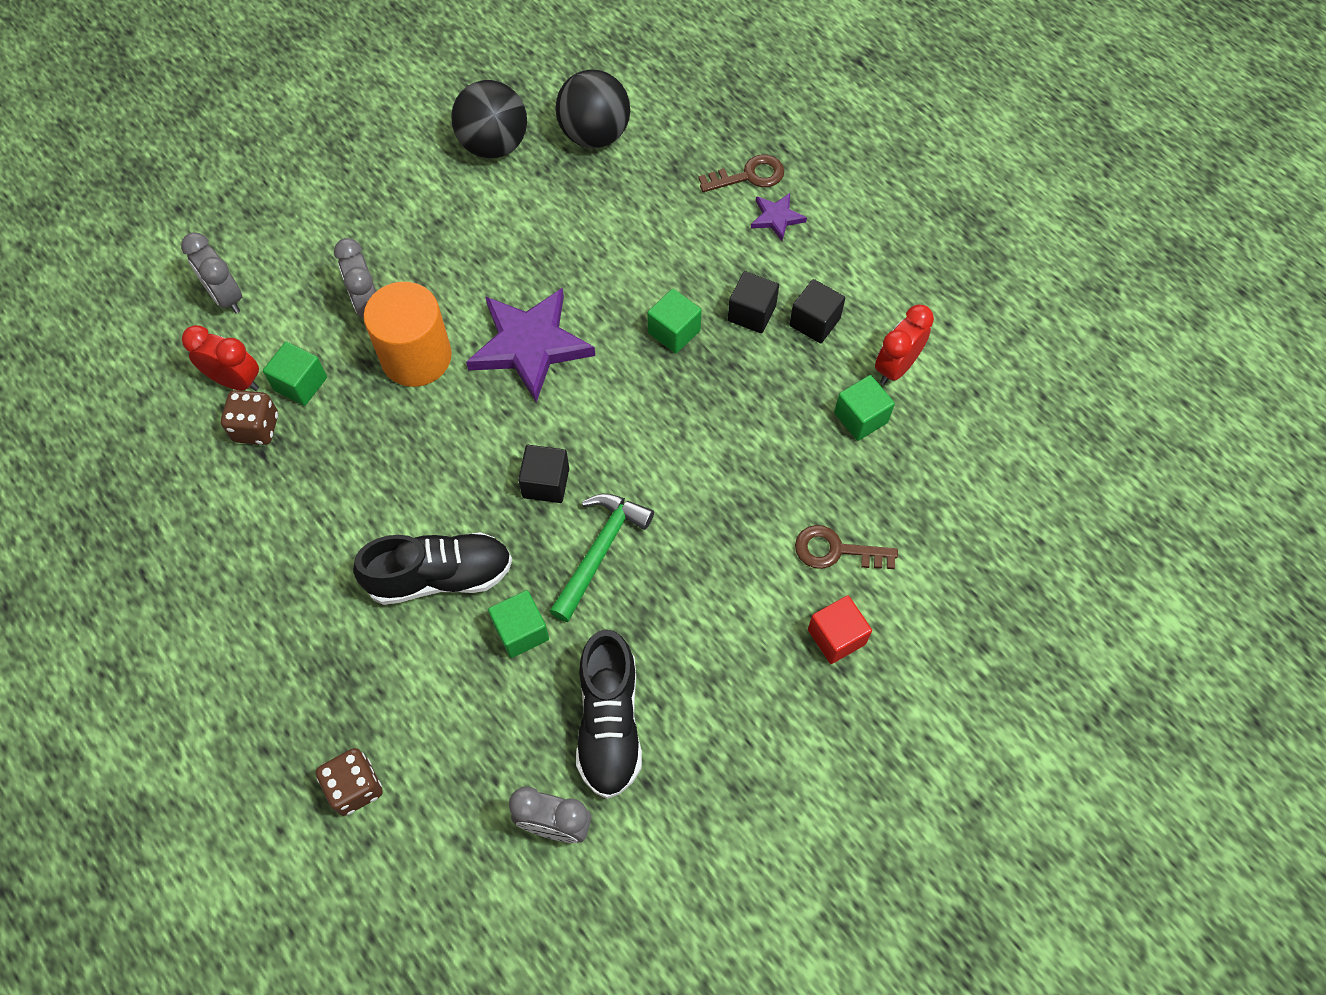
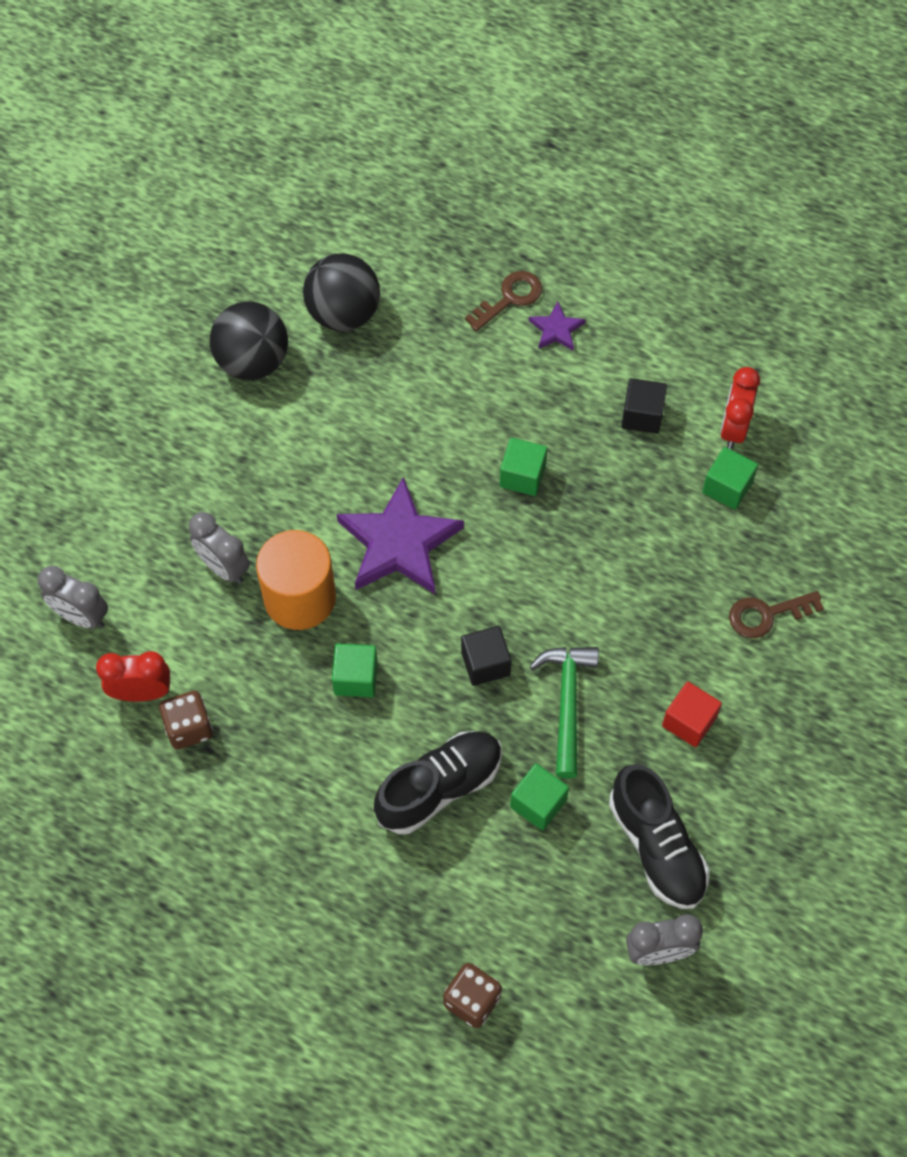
camera: 25 degrees left, 0 degrees up
green cube [263,342,327,406] -> green cube moved to [332,643,378,697]
black cube [728,271,779,333] -> none
red cube [808,595,872,664] -> red cube moved to [662,682,722,747]

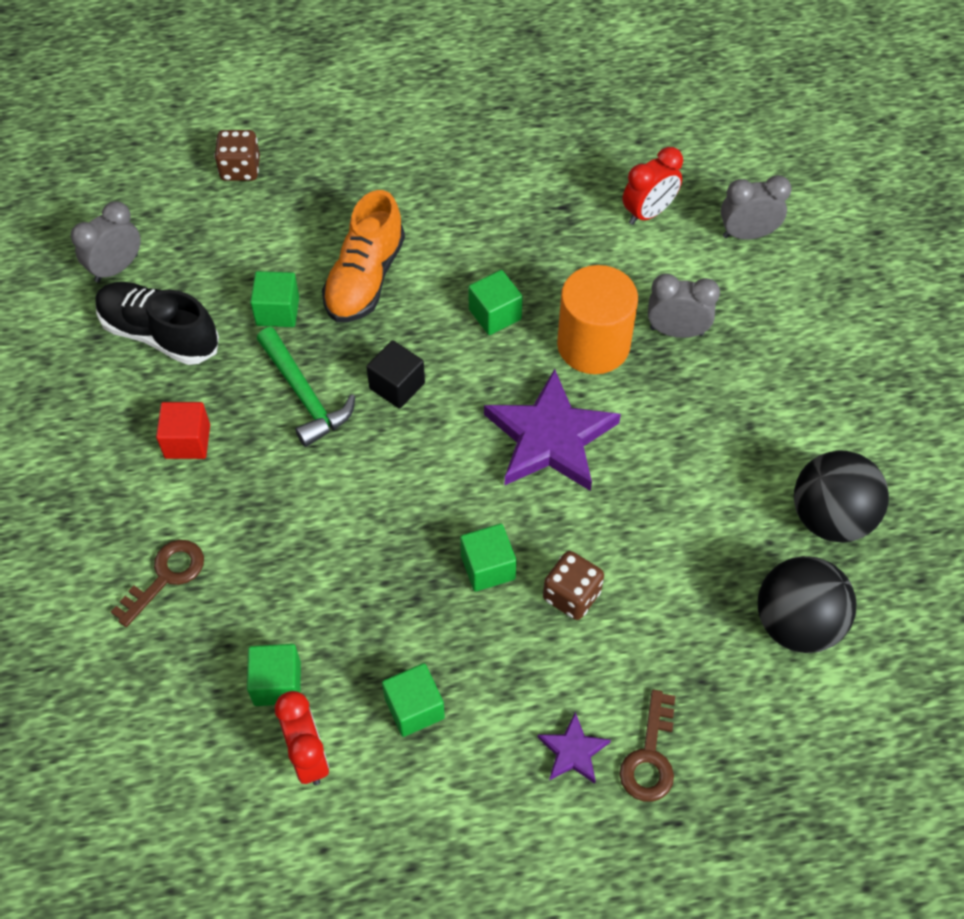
camera: 145 degrees right, 5 degrees down
brown dice [159,691,213,749] -> brown dice moved to [543,551,604,620]
black shoe [374,731,502,834] -> orange shoe [322,190,405,322]
black cube [621,378,667,434] -> green cube [382,663,445,737]

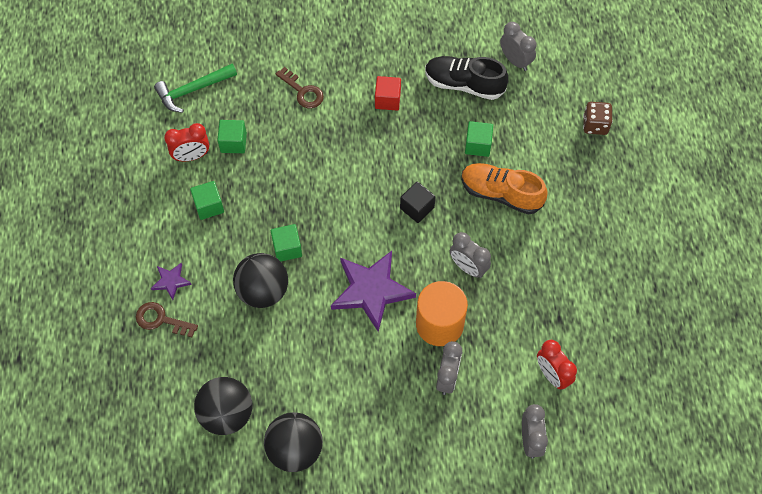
camera: 95 degrees right, 5 degrees up
black shoe [95,282,219,365] -> black shoe turned 105 degrees counterclockwise [425,56,508,100]
green hammer [257,327,355,447] -> green hammer moved to [154,64,237,113]
green cube [468,270,523,335] -> grey clock [450,232,491,278]
brown dice [543,551,604,620] -> black ball [233,253,288,308]

